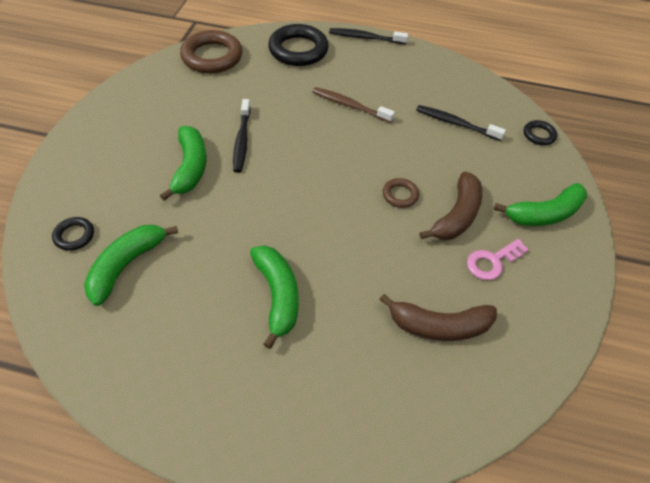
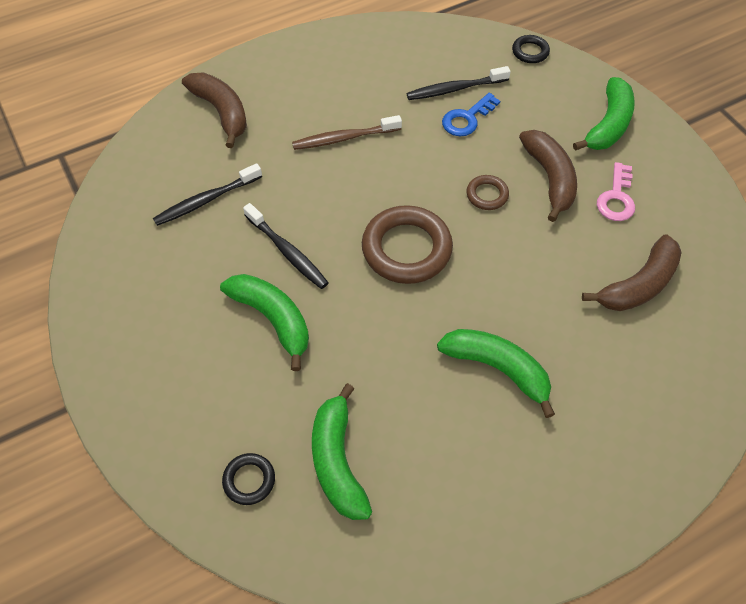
camera: 40 degrees left, 5 degrees up
brown ring [180,30,242,73] -> brown ring moved to [362,205,453,284]
black ring [268,24,329,66] -> brown banana [182,72,247,148]
black toothbrush [329,28,408,45] -> black toothbrush moved to [153,163,262,226]
none -> blue key [442,93,500,136]

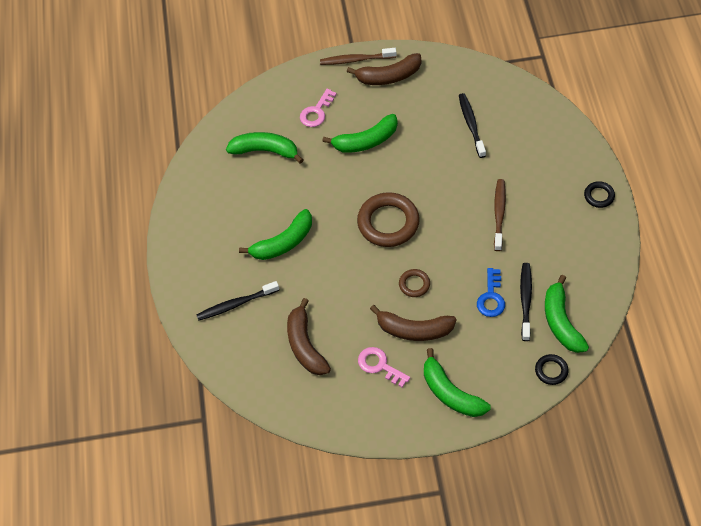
camera: 115 degrees right, 0 degrees up
brown banana [182,72,247,148] -> brown banana moved to [347,53,421,85]
black ring [222,453,275,505] -> black ring moved to [584,181,615,208]
black toothbrush [243,203,329,289] -> black toothbrush moved to [197,281,279,321]
blue key [442,93,500,136] -> blue key turned 150 degrees counterclockwise [477,268,505,317]
none -> pink key [300,89,337,127]
none -> brown toothbrush [320,48,396,65]
none -> green banana [545,275,589,353]

